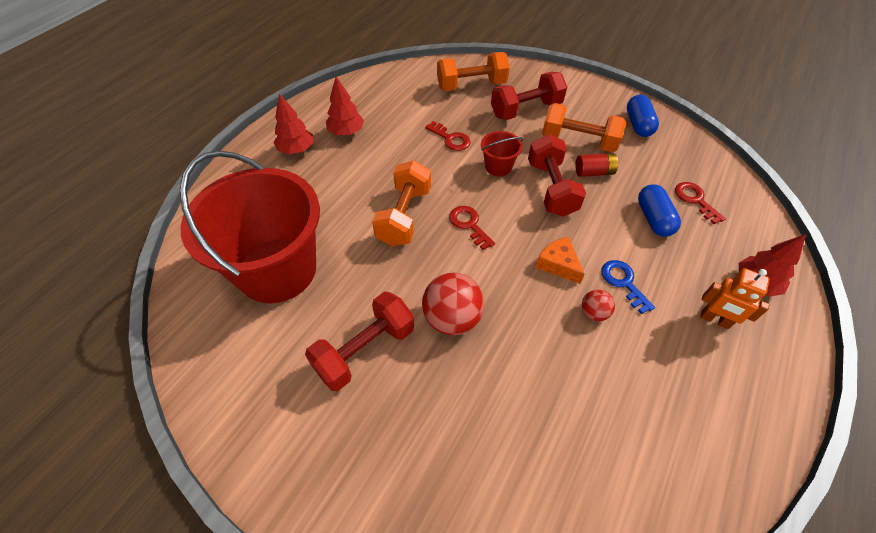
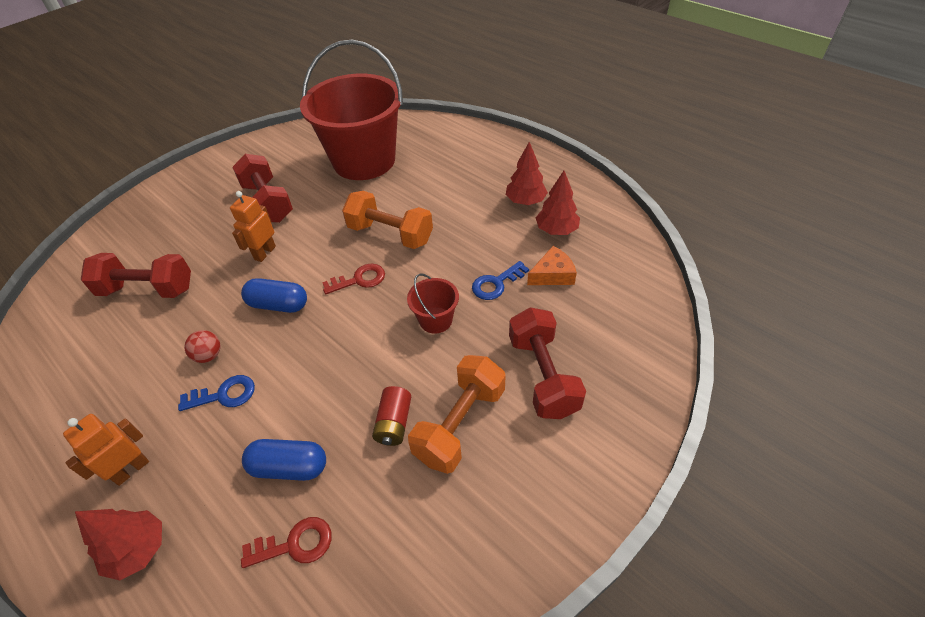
camera: 105 degrees right, 5 degrees down
red tree [273,94,313,154] -> red tree moved to [536,171,580,235]
red ball [422,273,485,335] -> orange robot [230,191,276,262]
red key [425,121,471,151] -> blue key [472,261,529,300]
orange dumbbell [437,52,510,91] -> none
red dumbbell [528,134,586,217] -> red dumbbell moved to [81,253,191,298]
orange cheese [535,237,585,284] -> orange cheese moved to [527,246,577,285]
blue capsule [627,94,659,137] -> blue capsule moved to [241,278,307,313]

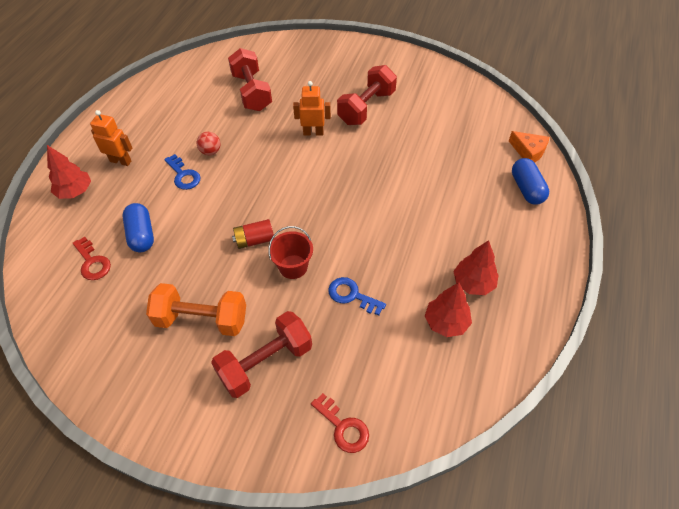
camera: 65 degrees right, 5 degrees up
blue capsule [241,278,307,313] -> blue capsule moved to [512,158,549,205]
red bucket [300,40,403,180] -> none
red key [322,264,385,294] -> red key moved to [311,393,369,453]
orange dumbbell [342,191,433,249] -> none
red battery [372,386,411,446] -> red battery moved to [232,219,274,249]
orange cheese [527,246,577,285] -> orange cheese moved to [509,131,549,163]

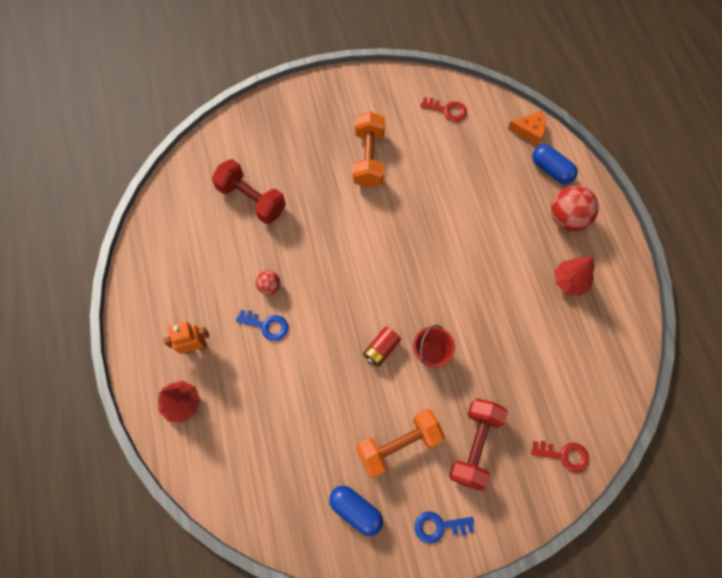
camera: 35 degrees left, 15 degrees up
red key [73,237,111,280] -> red key moved to [420,97,467,122]
blue capsule [122,203,154,252] -> blue capsule moved to [329,486,383,536]
orange robot [293,81,331,136] -> none
blue key [328,277,386,316] -> blue key moved to [415,511,474,544]
red dumbbell [337,65,397,125] -> orange dumbbell [353,111,385,188]
red tree [425,282,472,337] -> none
none -> red ball [551,186,599,231]

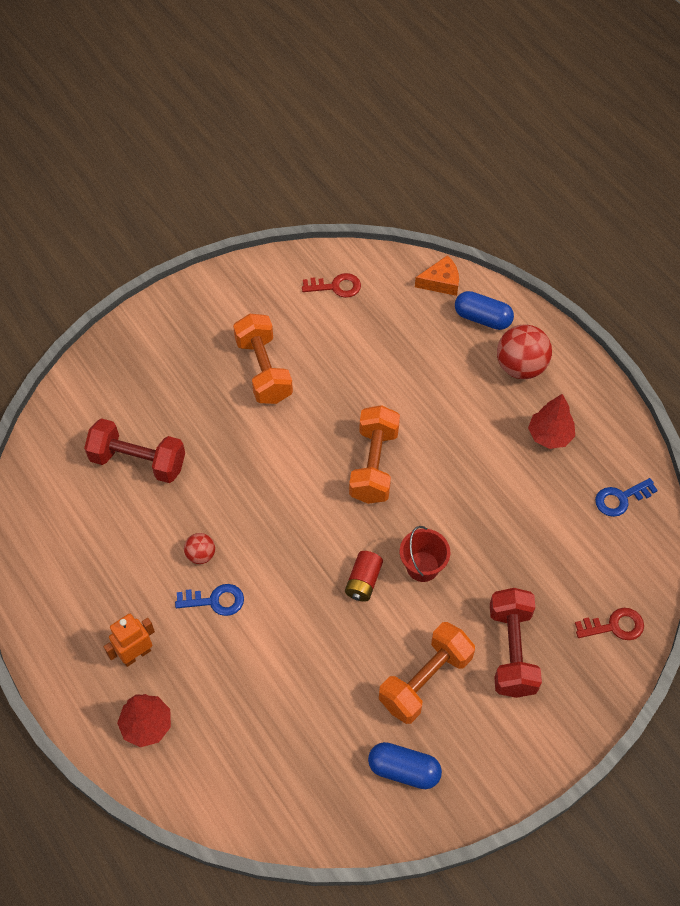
camera: 20 degrees left, 10 degrees down
blue key [415,511,474,544] -> blue key moved to [595,478,658,517]
none -> orange dumbbell [349,405,400,504]

